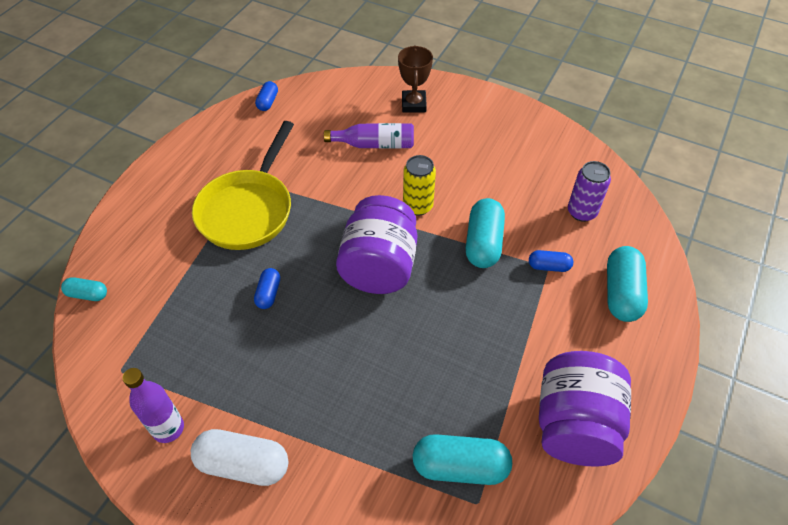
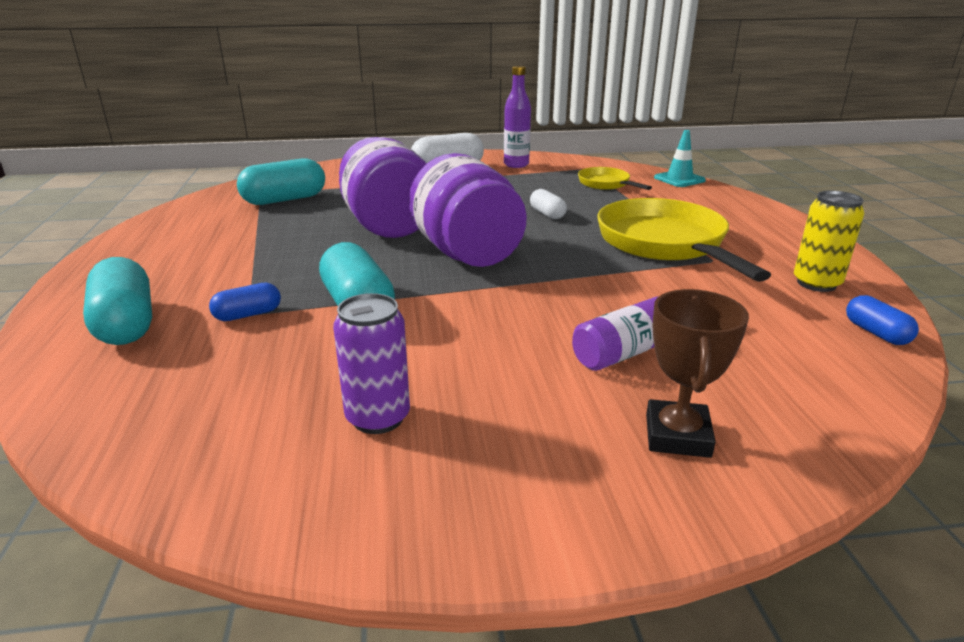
camera: 145 degrees right, 25 degrees down
turquoise capsule [61,277,107,301] -> turquoise traffic cone [654,130,706,187]
blue capsule [254,268,280,309] -> white capsule [530,189,567,219]
brown trophy [398,45,433,112] -> brown trophy turned 45 degrees clockwise [646,289,749,458]
yellow can [403,155,436,216] -> yellow can moved to [794,191,865,292]
purple jar [539,351,631,467] -> purple jar moved to [339,137,427,238]
purple can [568,161,611,222] -> purple can moved to [333,293,410,434]
none -> yellow pan [578,167,652,190]

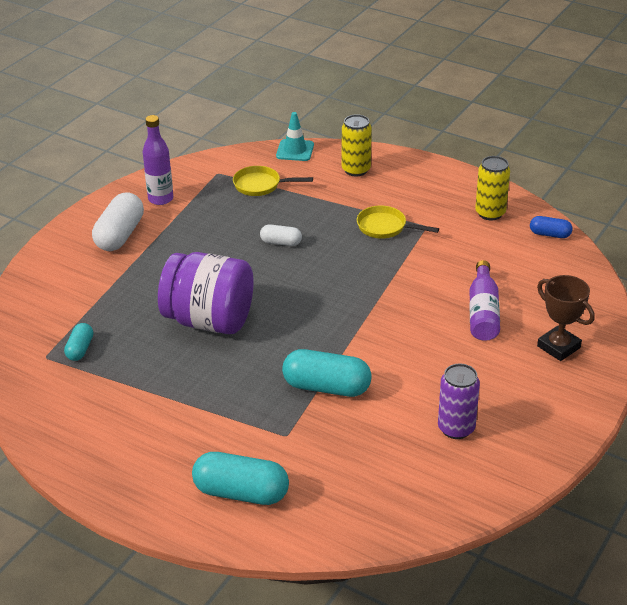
camera: 50 degrees left, 10 degrees up
blue capsule [209,283,281,321] -> none
turquoise capsule [237,158,325,205] -> turquoise capsule [64,323,93,361], size x0.54
purple jar [409,153,527,267] -> none
yellow pan [598,198,771,282] -> yellow pan [357,206,439,239], size x0.51
none -> yellow can [342,114,372,177]

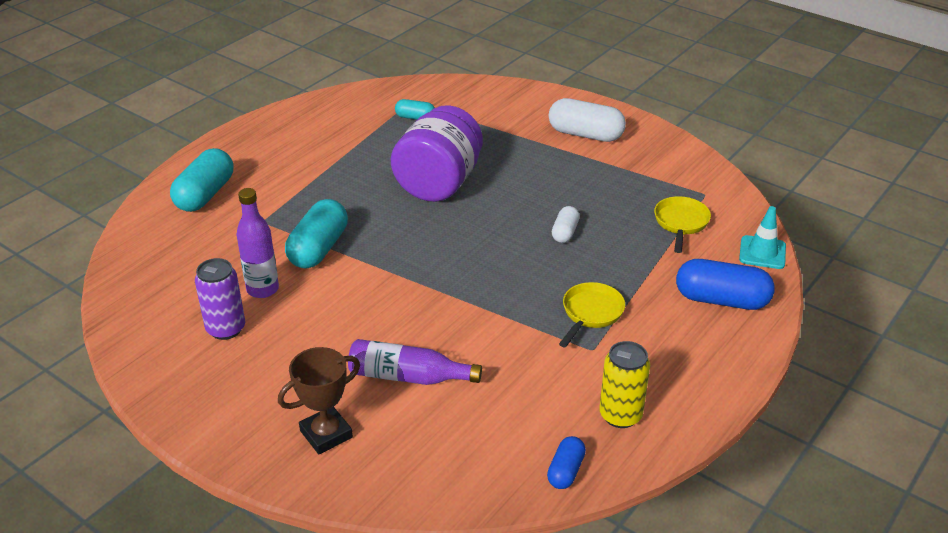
camera: 95 degrees right, 0 degrees up
purple bottle [143,115,173,205] -> purple bottle moved to [237,188,279,298]
yellow can [342,114,372,177] -> blue capsule [676,259,775,310]

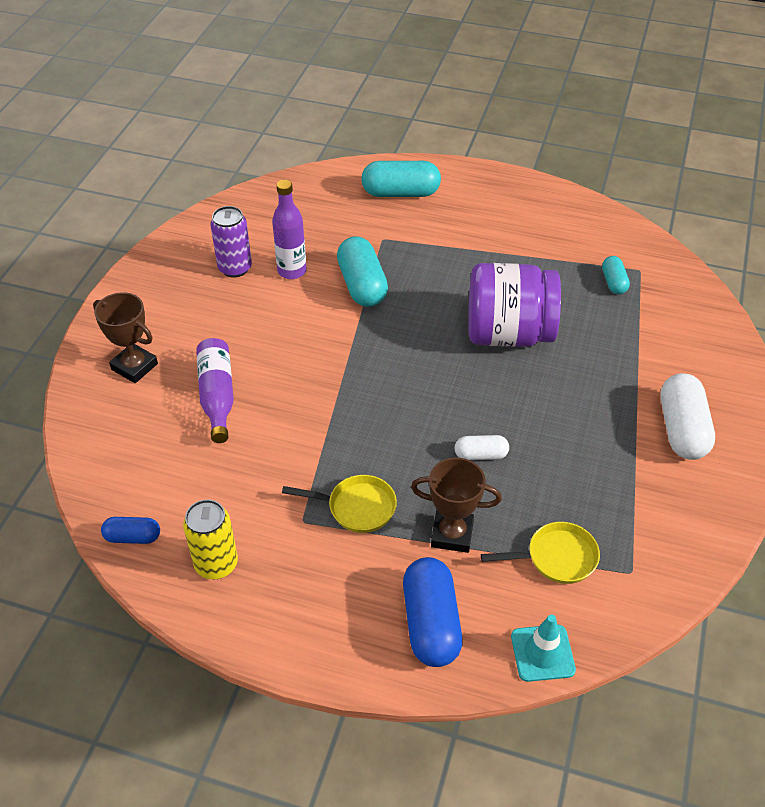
camera: 70 degrees right, 10 degrees up
turquoise capsule [285,199,348,269] -> turquoise capsule turned 75 degrees clockwise [337,236,388,307]
none -> brown trophy [411,458,502,553]

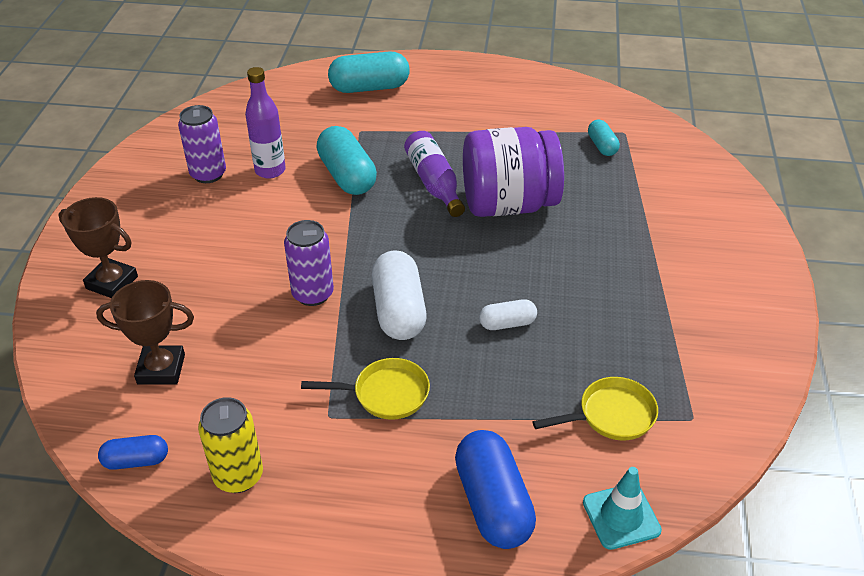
camera: 10 degrees left, 5 degrees down
purple bottle [196,338,234,443] -> purple bottle moved to [404,131,465,217]
brown trophy [411,458,502,553] -> brown trophy moved to [96,280,194,385]
white capsule [660,373,715,460] -> white capsule moved to [372,251,427,340]
none -> purple can [284,220,334,306]

